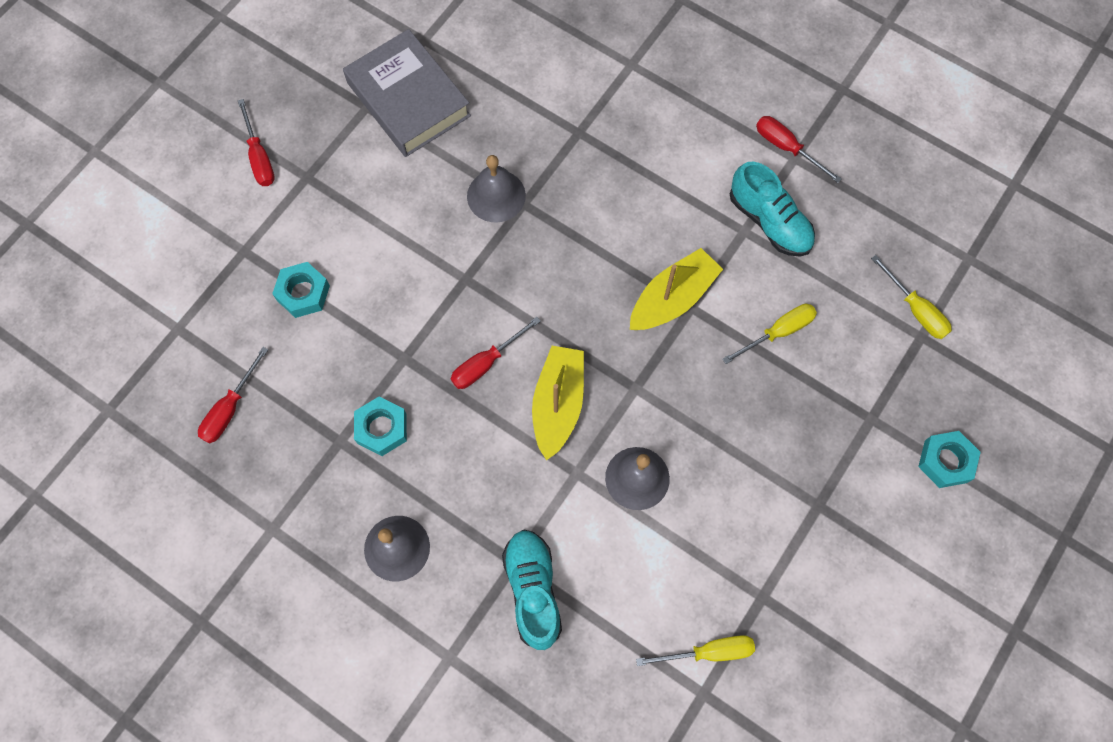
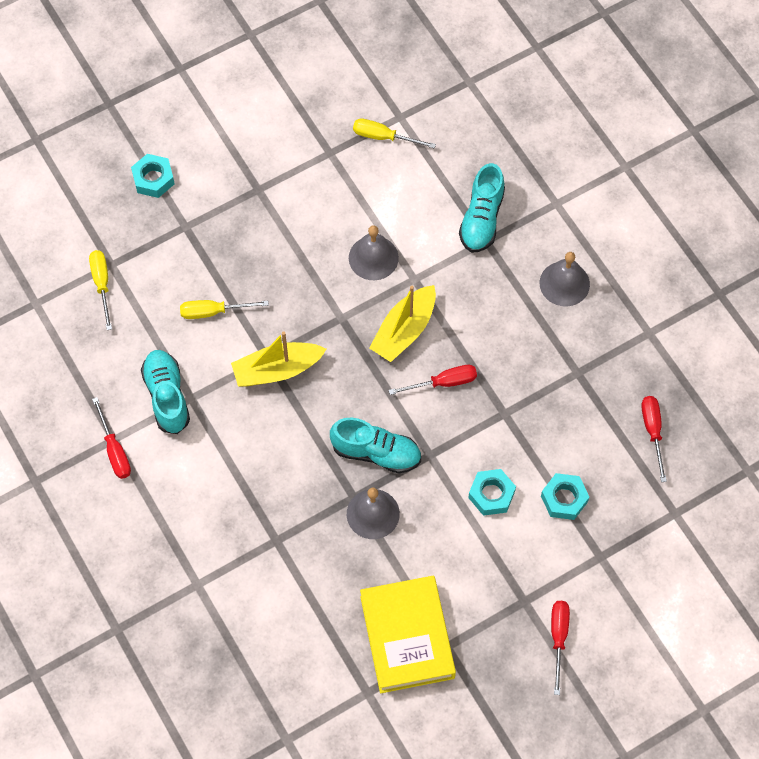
camera: 155 degrees left, 5 degrees down
red screwdriver [198,347,268,444] -> red screwdriver turned 60 degrees counterclockwise [641,396,667,482]
grey book [343,29,471,157] -> yellow book [360,575,456,693]
turquoise nut [354,396,407,456] -> turquoise nut moved to [468,469,516,516]
none -> turquoise shoe [330,418,421,473]

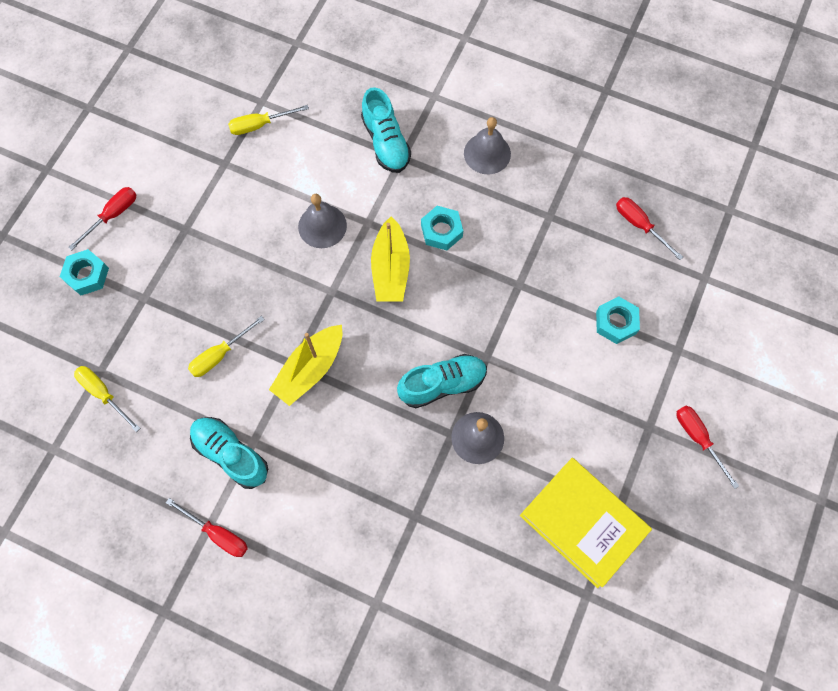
camera: 35 degrees left, 5 degrees up
red screwdriver [389,365,477,395] -> red screwdriver moved to [68,187,137,250]
turquoise nut [468,469,516,516] -> turquoise nut moved to [421,206,463,251]

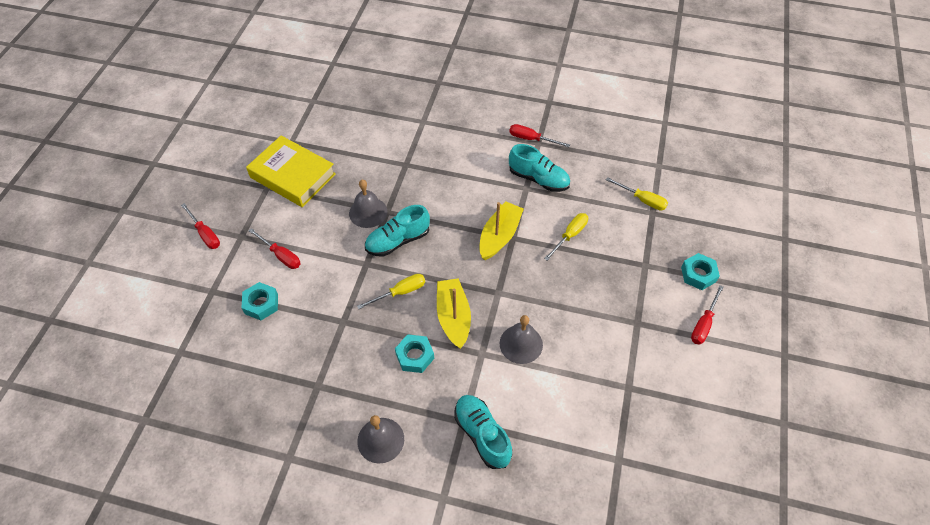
camera: 170 degrees right, 15 degrees down
yellow screwdriver [228,105,309,135] -> yellow screwdriver moved to [357,274,425,309]
red screwdriver [616,197,683,260] -> red screwdriver moved to [248,228,300,269]

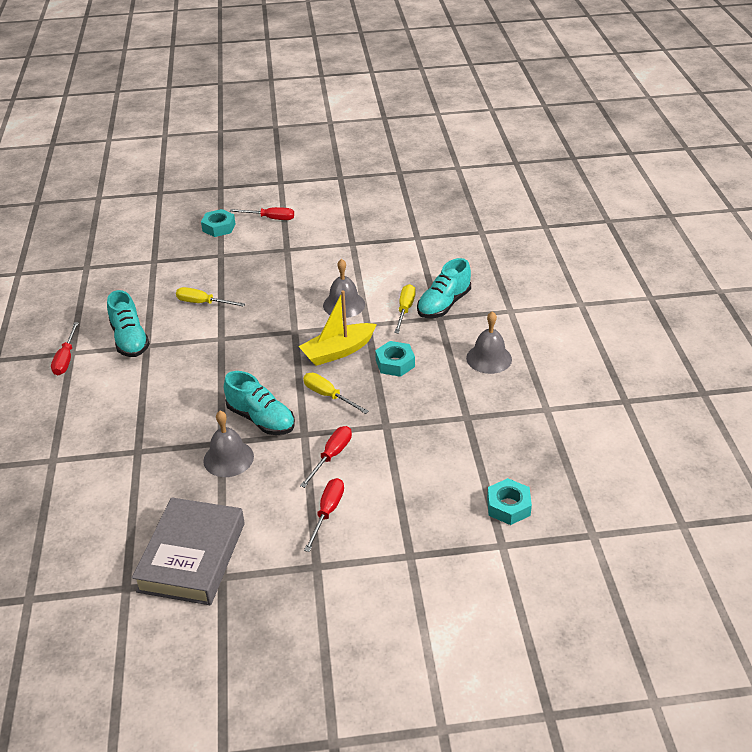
camera: 110 degrees left, 15 degrees down
red screwdriver [181,203,220,249] -> red screwdriver moved to [300,426,352,488]
turquoise nut [242,282,278,320] -> turquoise nut moved to [487,478,532,525]
yellow book [246,136,336,207] -> grey book [132,497,245,605]
yellow boat [479,202,524,260] -> none
turquoise shoe [509,144,570,192] -> turquoise shoe turned 150 degrees clockwise [107,290,150,357]
yellow screwdriver [606,177,668,210] -> yellow screwdriver moved to [394,284,416,333]

